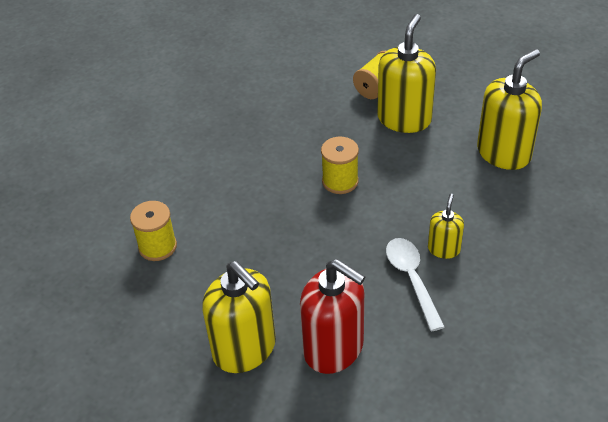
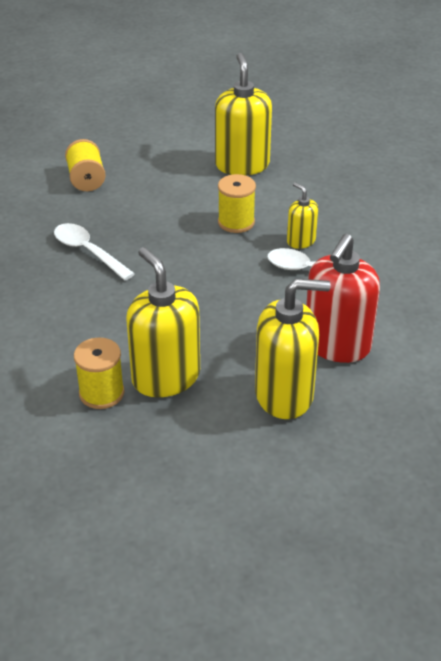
camera: 55 degrees left, 5 degrees down
red soap dispenser [300,259,365,374] -> red soap dispenser turned 135 degrees clockwise [306,234,380,363]
yellow spool [321,137,359,194] -> yellow spool moved to [218,174,256,233]
yellow soap dispenser [377,14,436,133] -> yellow soap dispenser moved to [126,247,200,397]
none -> white spoon [54,223,135,280]

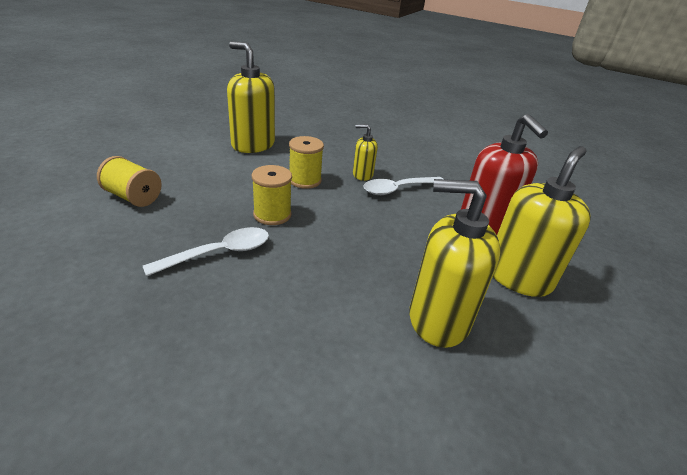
camera: 50 degrees left, 5 degrees down
white spoon [54,223,135,280] -> white spoon turned 150 degrees clockwise [143,227,269,277]
yellow spool [74,337,124,409] -> yellow spool moved to [252,165,292,225]

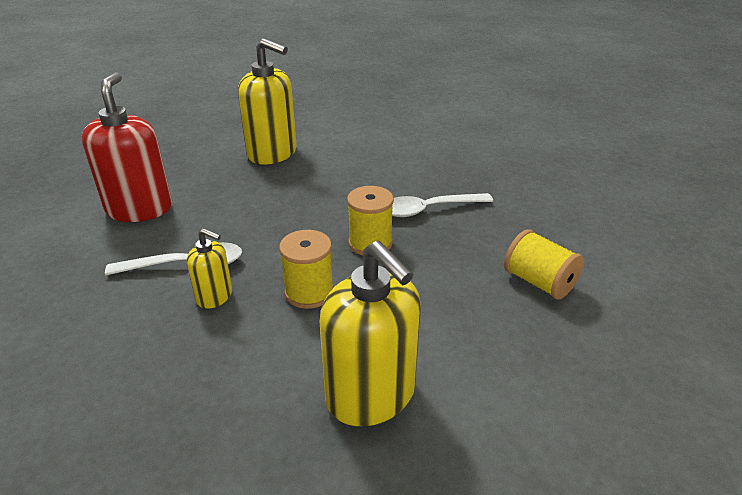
camera: 160 degrees left, 0 degrees up
yellow soap dispenser [493,146,591,297] -> none

